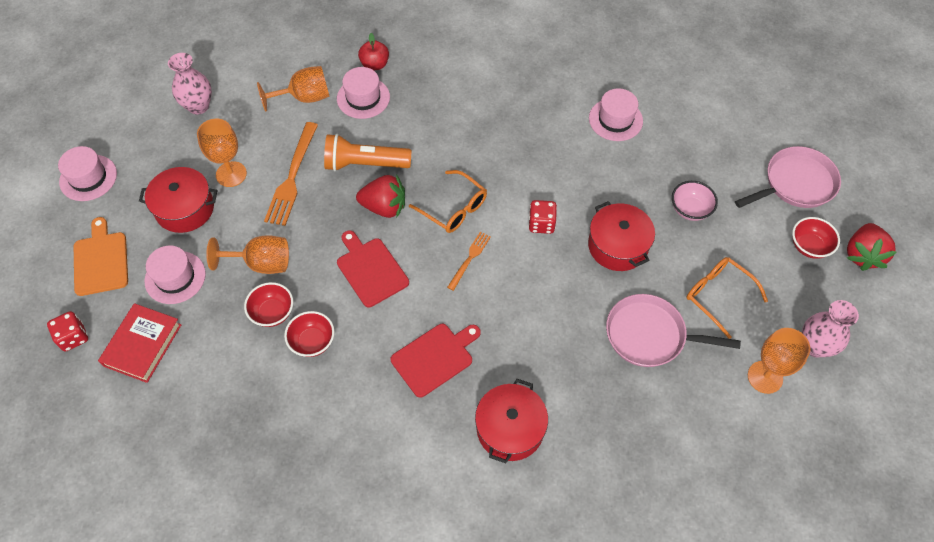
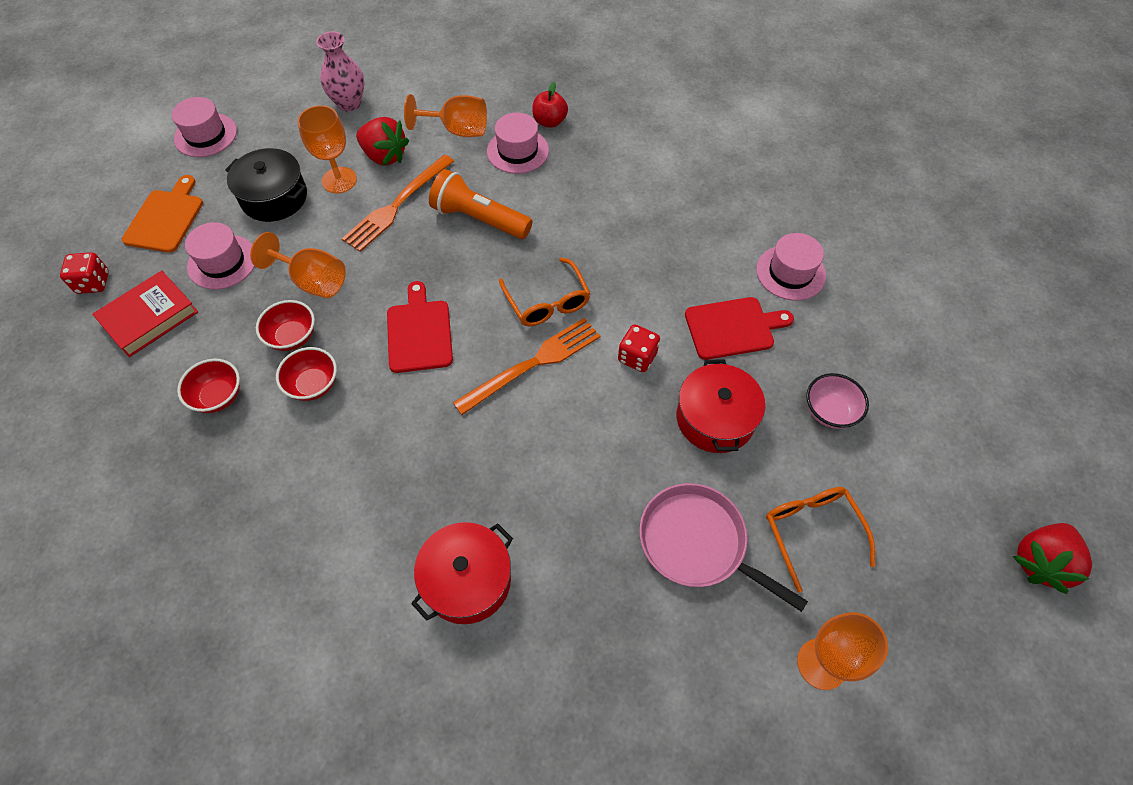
camera: 25 degrees right, 0 degrees up
red pot [139,167,217,233] -> black pot [225,148,307,222]
red strawberry [356,174,405,218] -> red strawberry moved to [356,117,409,166]
red cutting board [391,324,481,398] -> red cutting board moved to [685,297,794,360]
orange fork [447,232,491,291] -> orange fork [453,318,600,415], size x1.81
pink pan [735,146,841,208] -> none
red bowl [792,217,840,259] -> red bowl moved to [177,359,240,413]
pink vase [802,300,859,358] -> none

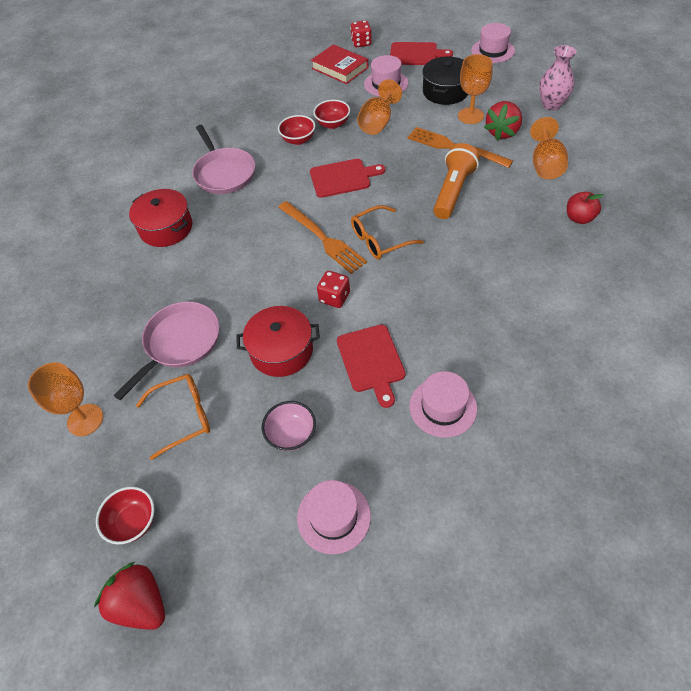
camera: 90 degrees right, 5 degrees down
orange cutting board [122,175,203,253] -> red cutting board [390,42,453,65]
red bowl [177,359,240,413] -> red bowl moved to [96,486,155,544]
pink hat [487,113,549,174] -> pink hat moved to [297,480,371,554]
none -> pink pan [192,125,255,194]

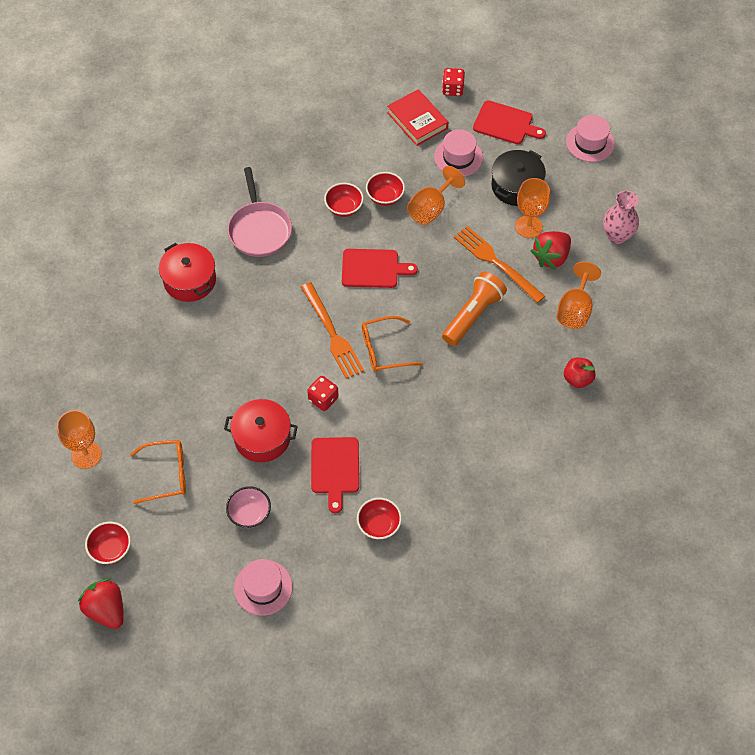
camera: 10 degrees right, 5 degrees up
pink pan [114,301,219,400] -> none
pink hat [409,371,477,438] -> red bowl [357,498,402,540]

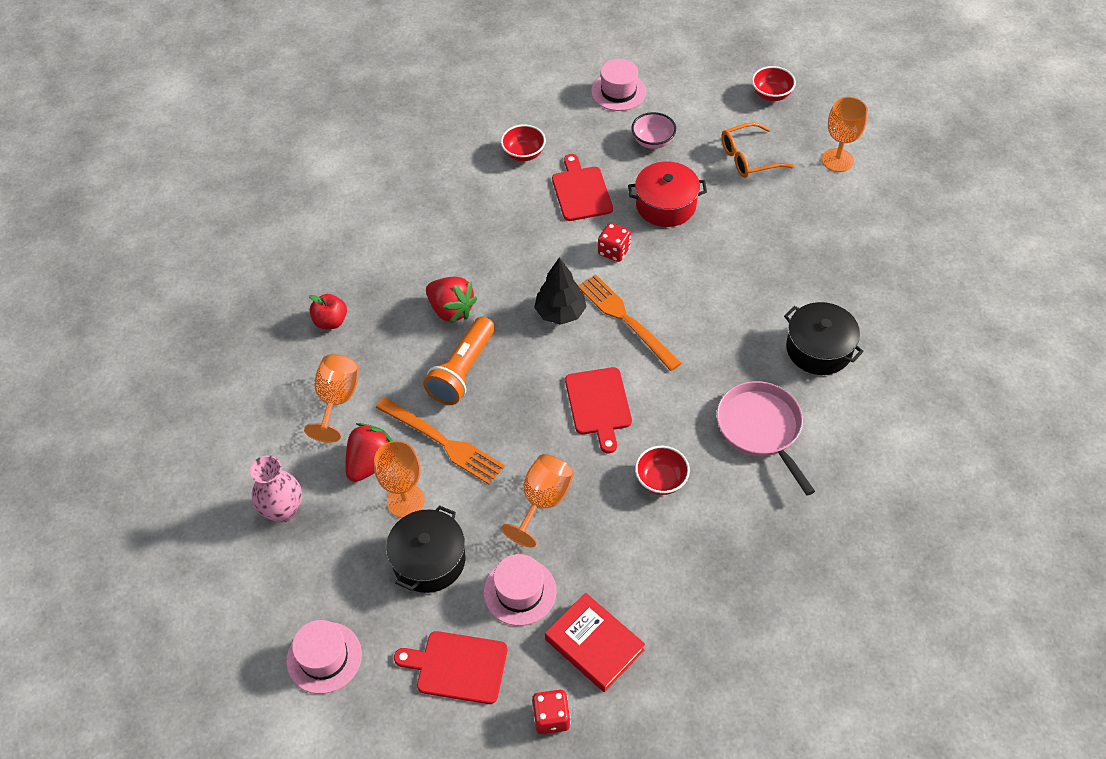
camera: 170 degrees right, 5 degrees down
red strawberry [78,578,124,629] -> red strawberry moved to [426,277,477,324]
red pot [159,243,216,302] -> black pot [784,302,864,375]
red cutting board [342,249,418,288] -> red cutting board turned 90 degrees counterclockwise [565,367,632,453]
orange glasses [362,316,423,372] -> black tree [534,258,587,325]
red bowl [366,172,405,206] -> none

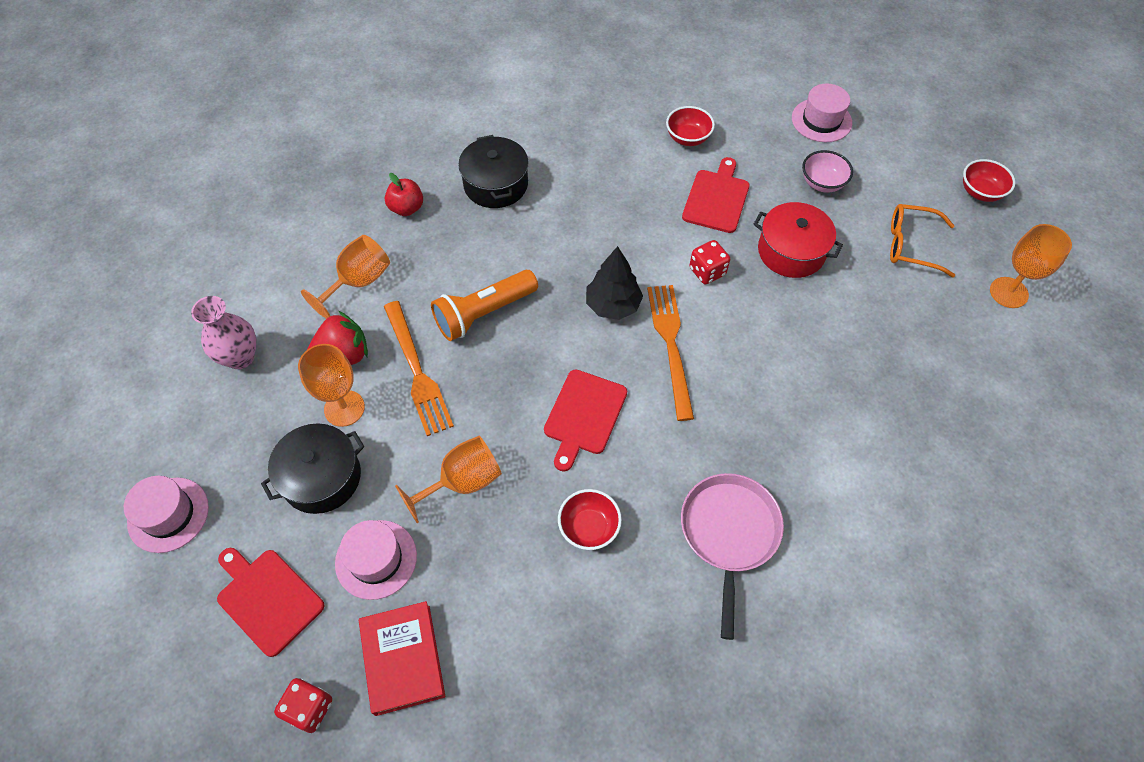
camera: 30 degrees right, 5 degrees up
red strawberry [426,277,477,324] -> none
black pot [784,302,864,375] -> black pot moved to [458,135,529,208]

